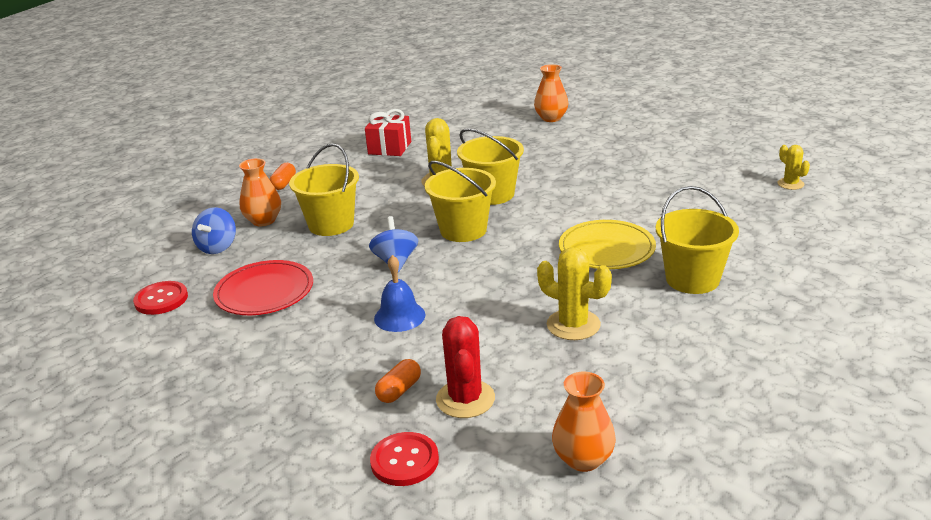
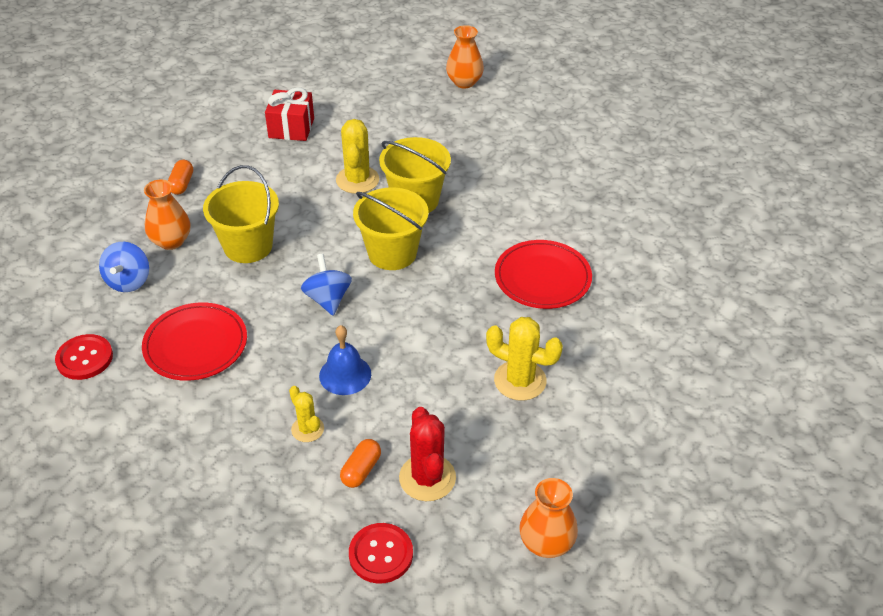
camera: 10 degrees left, 15 degrees up
yellow plate [559,220,656,269] -> red plate [495,240,592,309]
yellow bucket [656,186,739,294] -> none
yellow cactus [777,145,810,190] -> yellow cactus moved to [289,386,324,442]

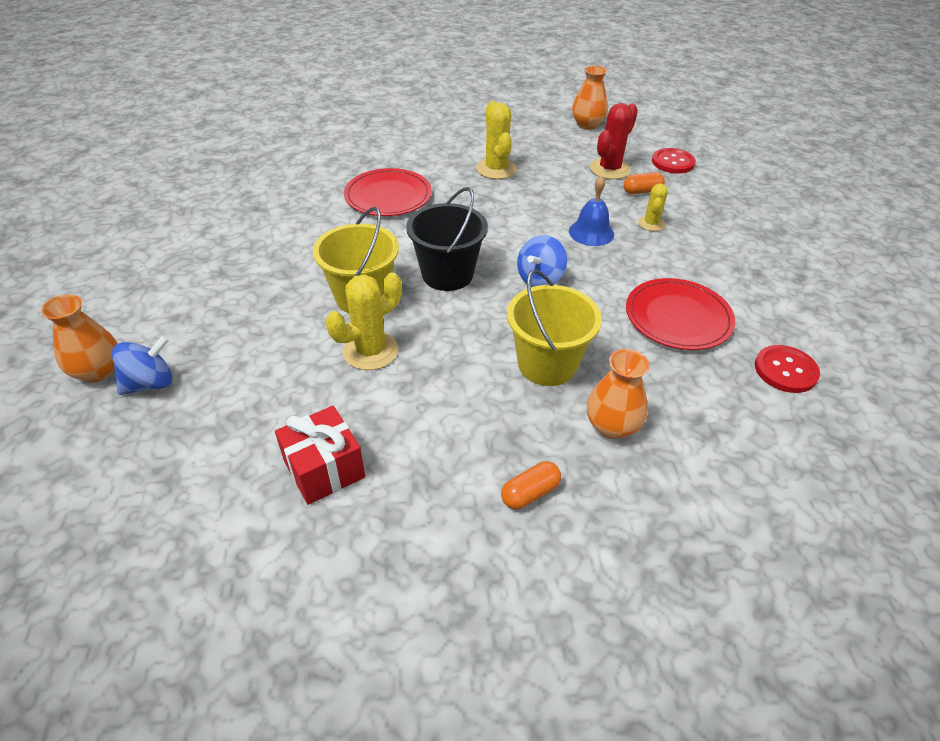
camera: 130 degrees left, 0 degrees up
blue spinning top [99,242,149,292] -> blue spinning top moved to [112,335,172,395]
yellow bucket [353,187,429,270] -> black bucket [406,187,488,291]

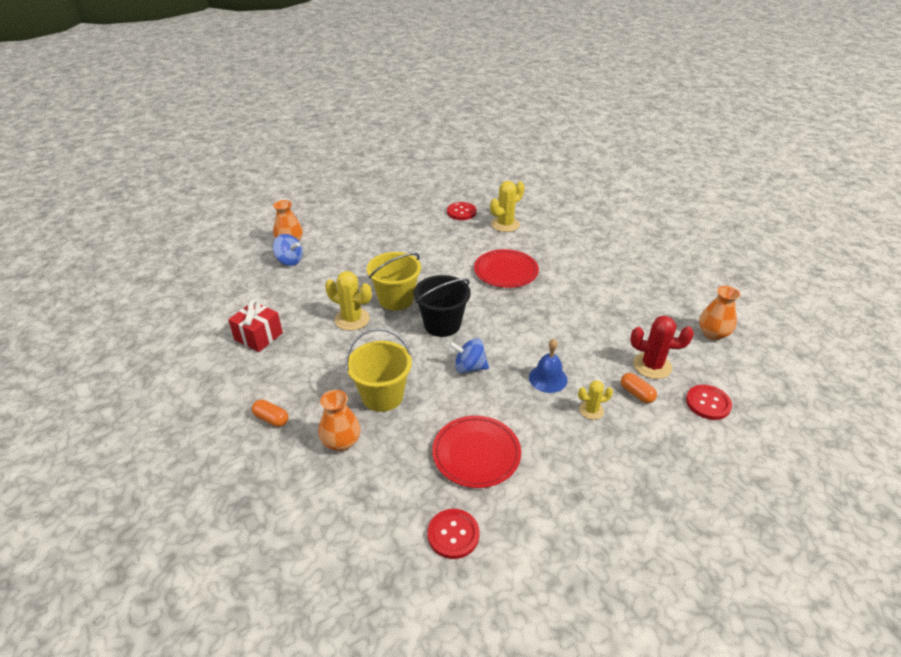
camera: 65 degrees right, 5 degrees down
yellow cactus [476,101,517,179] -> yellow cactus moved to [490,181,525,232]
none -> red button [447,202,477,220]

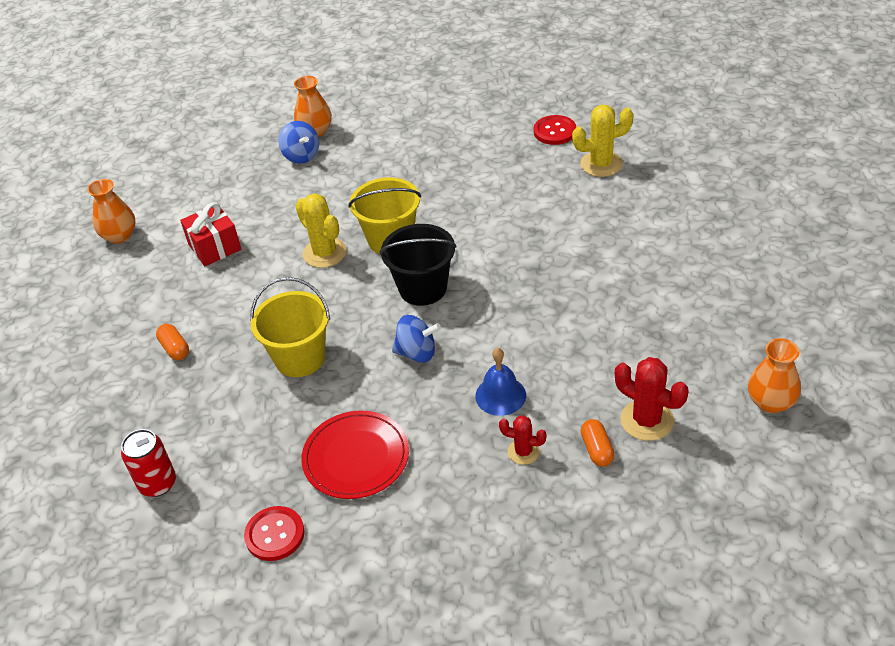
camera: 30 degrees right, 5 degrees up
orange vase [319,390,360,452] -> orange vase moved to [87,179,135,244]
blue spinning top [449,338,489,374] -> blue spinning top turned 150 degrees clockwise [392,315,441,363]
red plate [474,249,539,288] -> none
yellow cactus [578,380,613,420] -> red cactus [499,415,547,465]
red button [686,385,732,420] -> none
none -> red can [121,429,176,497]

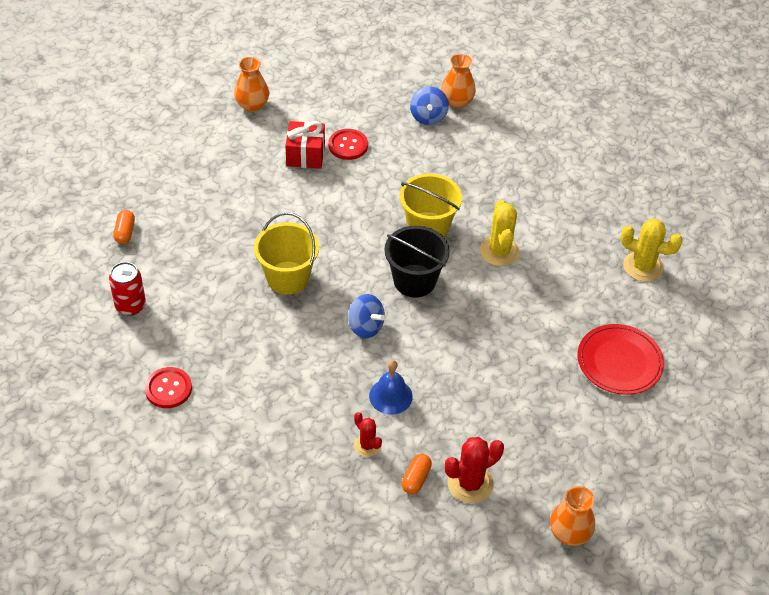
camera: 30 degrees right, 5 degrees up
orange capsule [156,324,189,360] -> orange capsule moved to [113,210,135,244]
yellow cactus [295,193,347,268] -> yellow cactus moved to [480,200,520,266]
red plate [301,411,409,499] -> red plate moved to [578,324,664,395]
red button [534,115,576,145] -> red button moved to [328,129,368,160]
red cactus [615,357,689,441] -> red cactus turned 75 degrees clockwise [445,437,504,503]

